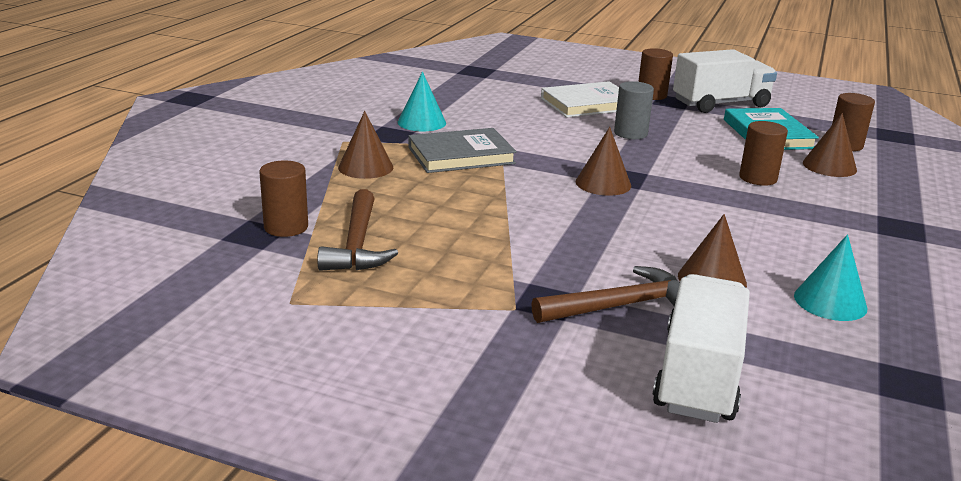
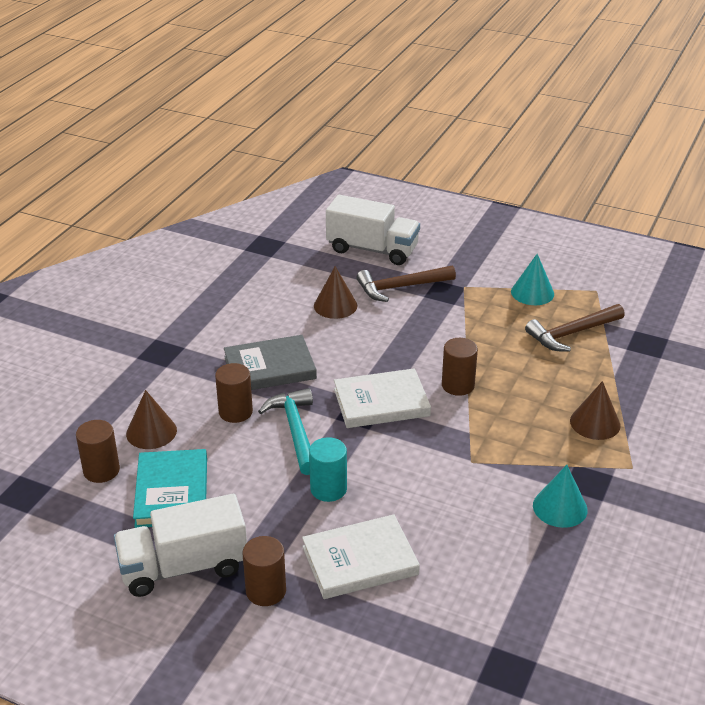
camera: 175 degrees left, 10 degrees up
brown cylinder [259,160,308,237] -> brown cylinder moved to [442,338,478,396]
brown hammer [317,189,398,271] -> brown hammer turned 120 degrees counterclockwise [525,304,625,352]
grey book [408,128,517,173] -> grey book moved to [224,335,317,390]
brown cone [576,127,631,196] -> white book [334,368,431,428]
grey cylinder [614,81,654,139] -> turquoise cylinder [309,437,347,502]
white truck [653,274,750,423] -> white truck turned 90 degrees counterclockwise [326,195,420,265]
turquoise cone [794,234,867,321] -> turquoise cone moved to [511,254,554,305]
none -> turquoise hammer [258,388,313,475]

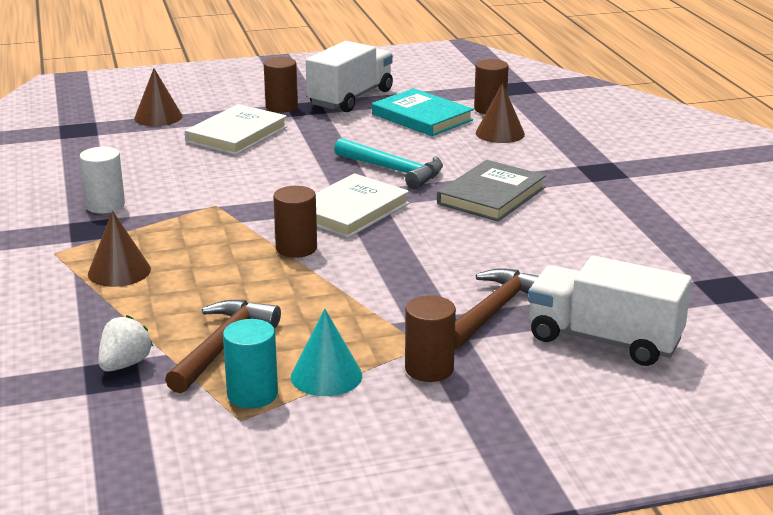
camera: 140 degrees right, 10 degrees down
brown cylinder [215,363,253,423] -> brown cylinder moved to [405,295,456,382]
turquoise cylinder [309,437,347,502] -> turquoise cylinder moved to [223,319,278,408]
brown cone [314,266,358,319] -> brown cone moved to [134,68,182,126]
white truck [326,195,420,265] -> white truck turned 45 degrees clockwise [528,256,692,366]
turquoise cone [533,465,588,528] -> white cylinder [80,147,125,213]
none -> white strawberry [98,315,153,371]

